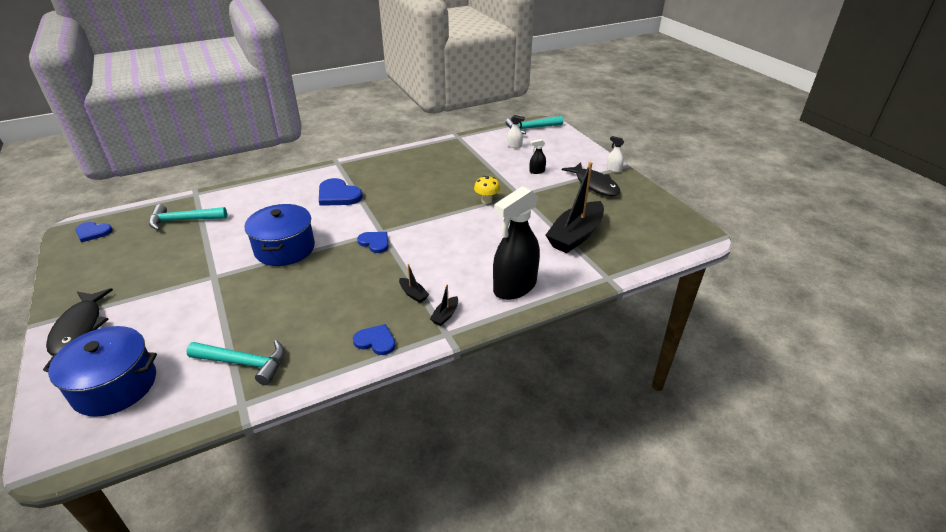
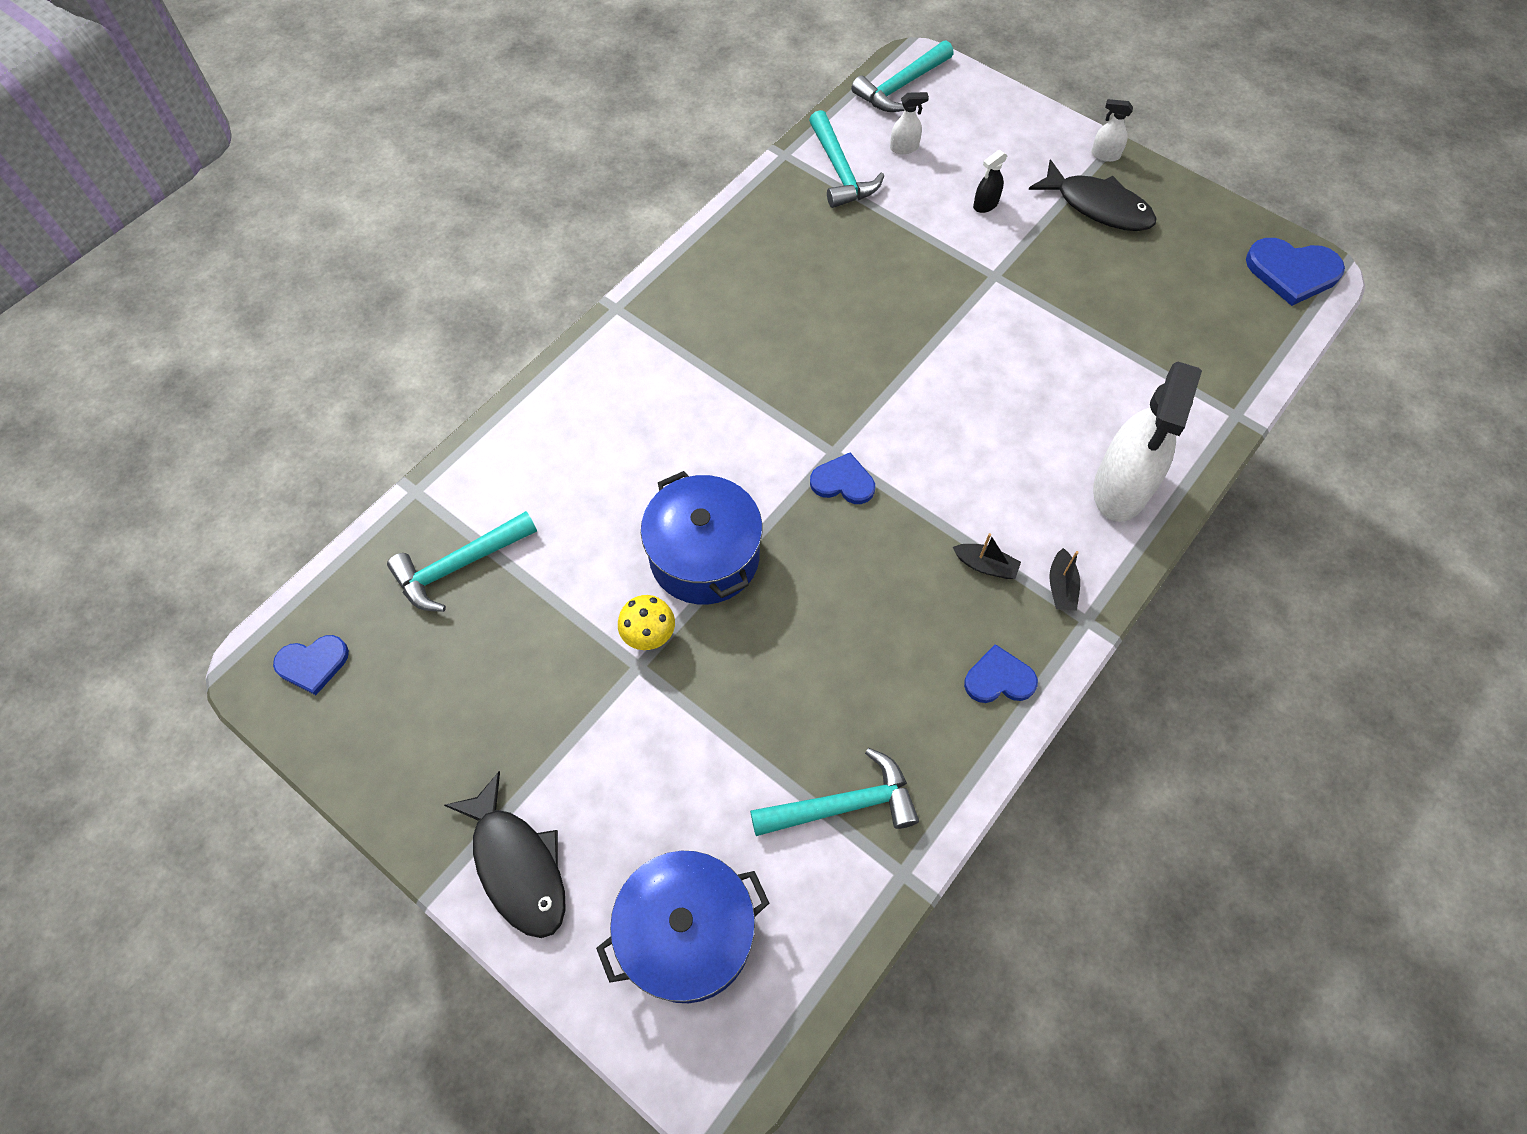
camera: 25 degrees left, 25 degrees up
blue heart [319,178,363,206] -> blue heart moved to [1246,238,1345,306]
yellow mushroom [474,176,500,204] -> yellow mushroom moved to [618,595,675,650]
black spray bottle [493,186,540,300] -> white spray bottle [1093,361,1202,522]
black boat [546,162,604,253] -> none
none -> turquoise hammer [809,110,884,208]

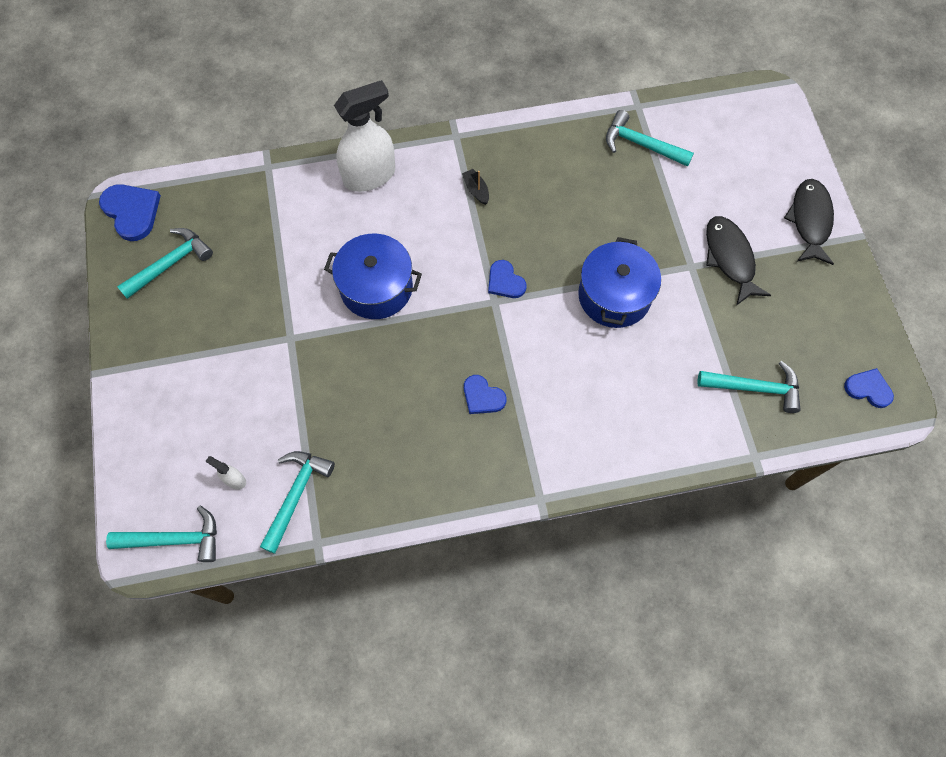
camera: 140 degrees left, 5 degrees up
blue pot [596,851,769,1003] -> blue pot moved to [324,233,422,319]
yellow mushroom [618,595,675,650] -> none
blue heart [964,644,1038,703] -> blue heart moved to [464,375,507,414]
black spray bottle [973,150,1008,213] -> none
black fish [1029,159,1157,231] -> black fish moved to [706,216,771,306]
black boat [1049,548,1080,611] -> none
white spray bottle [1091,99,1133,162] -> none
none -> turquoise hammer [117,228,213,299]

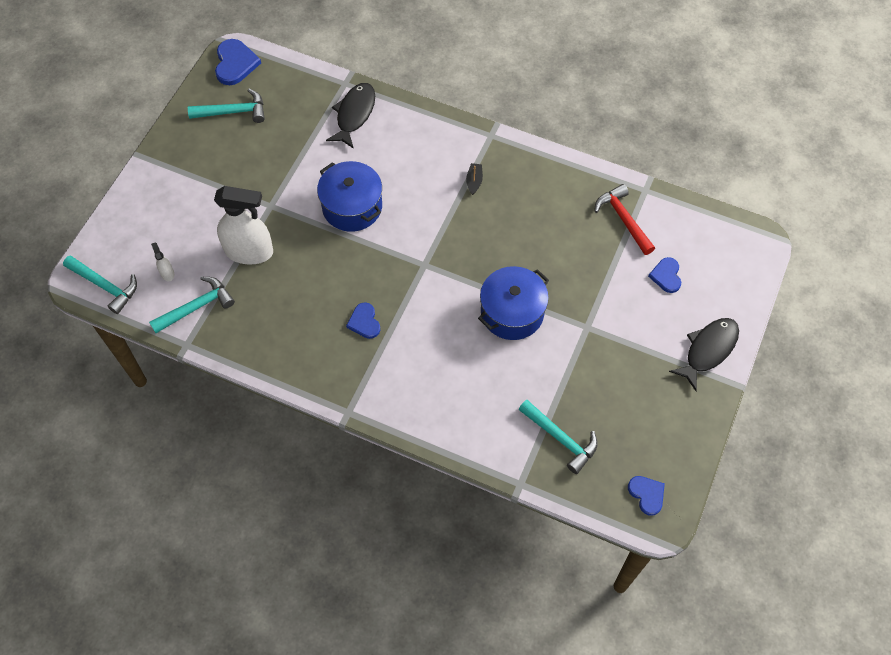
camera: 35 degrees right, 5 degrees down
white spray bottle [334,80,395,192] -> white spray bottle moved to [214,186,273,265]
blue heart [488,260,526,298] -> blue heart moved to [648,257,681,293]
turquoise hammer [606,110,694,167] -> red hammer [594,184,655,255]
black fish [706,216,771,306] -> black fish moved to [326,83,375,149]

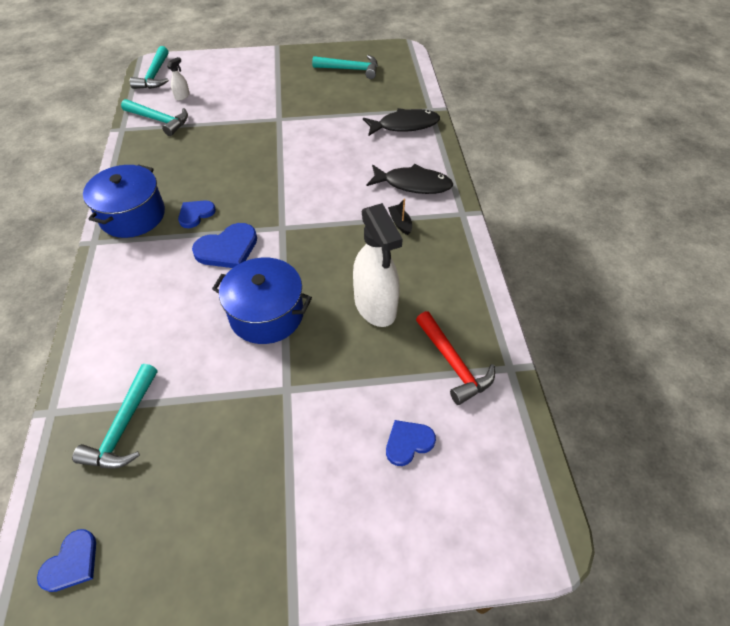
camera: 60 degrees right, 10 degrees down
turquoise hammer [188,89,265,123] -> turquoise hammer turned 45 degrees counterclockwise [312,55,378,79]
white spray bottle [214,186,273,265] -> white spray bottle moved to [353,203,403,327]
blue heart [215,39,261,85] -> blue heart moved to [192,223,257,268]
blue pot [317,161,382,232] -> blue pot moved to [83,164,165,238]
black boat [466,163,483,195] -> black boat turned 90 degrees counterclockwise [388,199,412,235]
red hammer [594,184,655,255] -> red hammer turned 120 degrees clockwise [416,311,495,405]
black fish [669,318,739,391] -> black fish moved to [367,164,453,194]

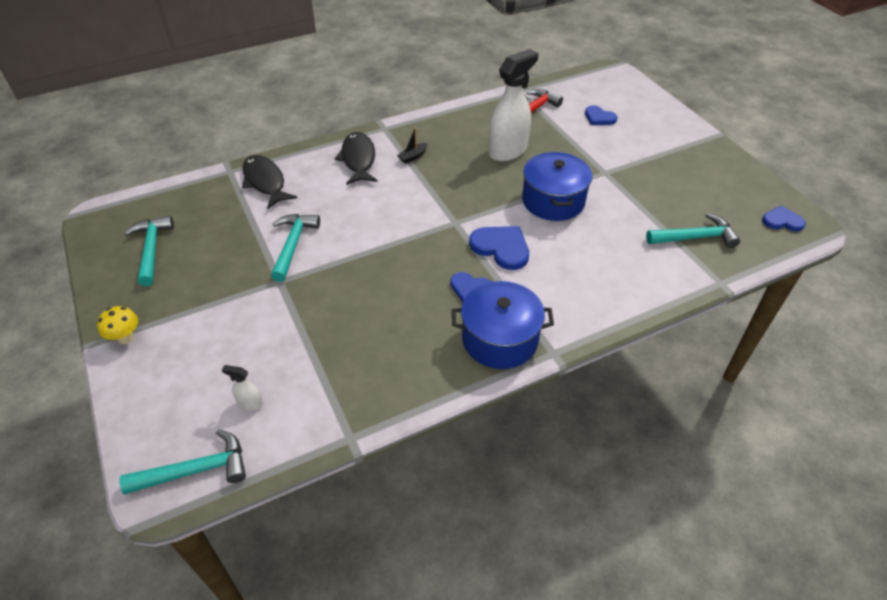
camera: 110 degrees left, 5 degrees down
turquoise hammer [121,99,188,136] -> turquoise hammer moved to [271,214,320,282]
none -> yellow mushroom [97,306,138,344]

